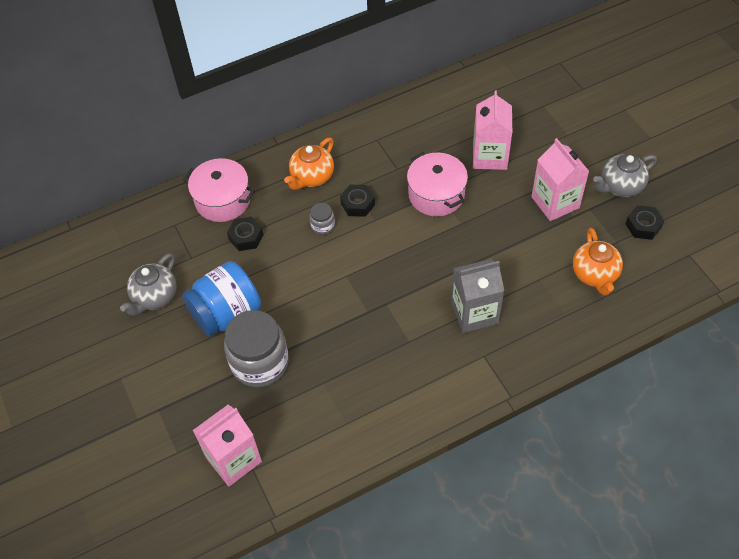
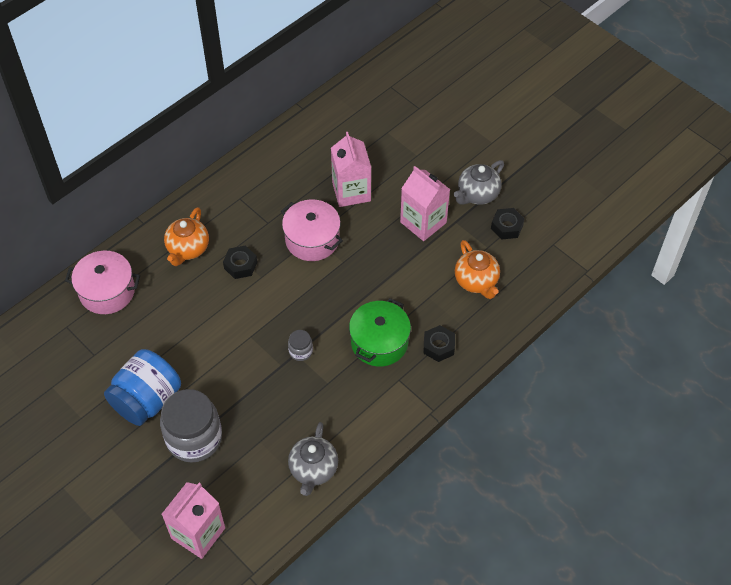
camera: 20 degrees left, 0 degrees up
grey teapot [120,253,176,316] -> grey teapot moved to [288,422,338,496]
black nut [227,217,264,251] -> black nut moved to [423,325,455,362]
grey jar [310,203,335,235] -> grey jar moved to [288,330,313,361]
grey carton [451,259,504,333] -> green pot [349,298,411,367]

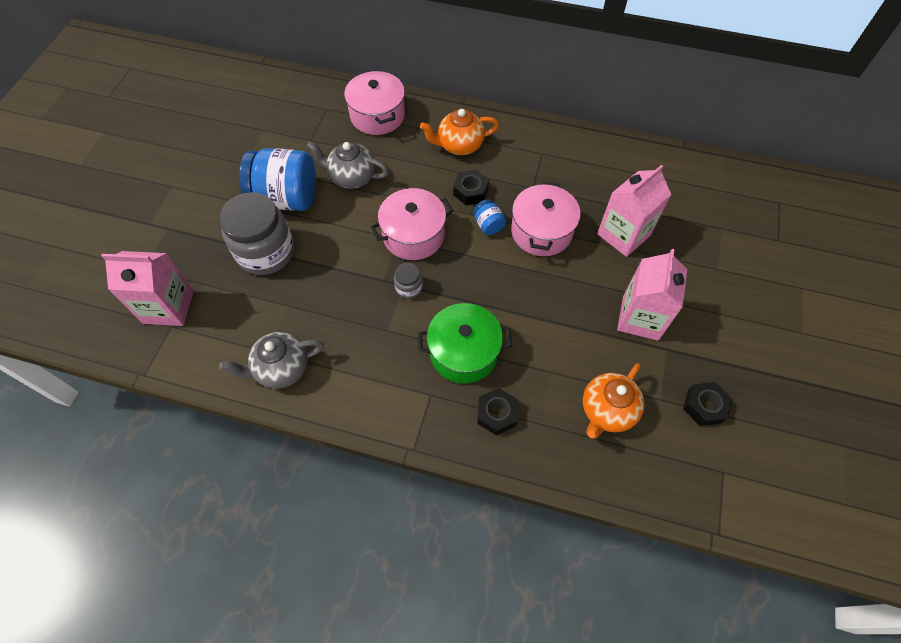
camera: 60 degrees right, 5 degrees up
grey teapot [454,160,504,205] -> grey teapot moved to [306,141,389,189]
none -> pink pot [371,188,453,260]
none -> blue jar [473,199,506,235]

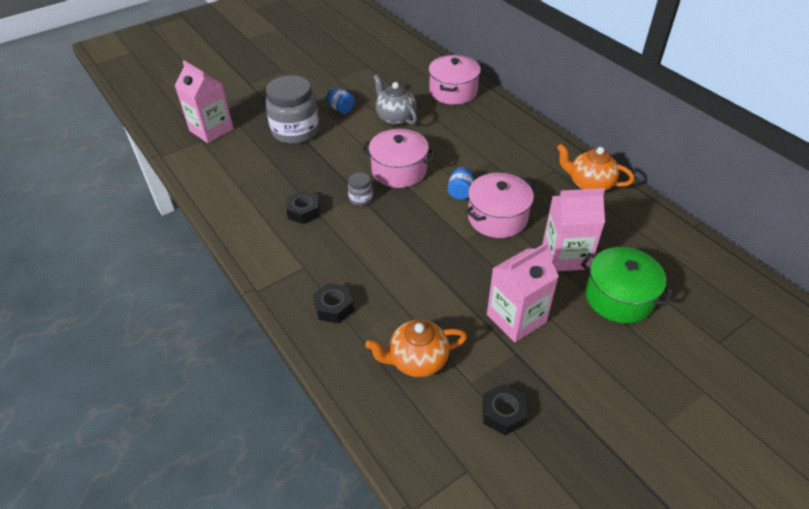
camera: 40 degrees right, 15 degrees down
grey teapot [219,332,324,388] -> none
blue jar [239,148,316,211] -> blue jar [326,87,354,114], size x0.45
green pot [418,303,512,383] -> green pot moved to [581,247,674,323]
orange teapot [420,109,499,155] -> orange teapot moved to [557,144,634,191]
black nut [453,169,489,205] -> black nut moved to [286,190,320,224]

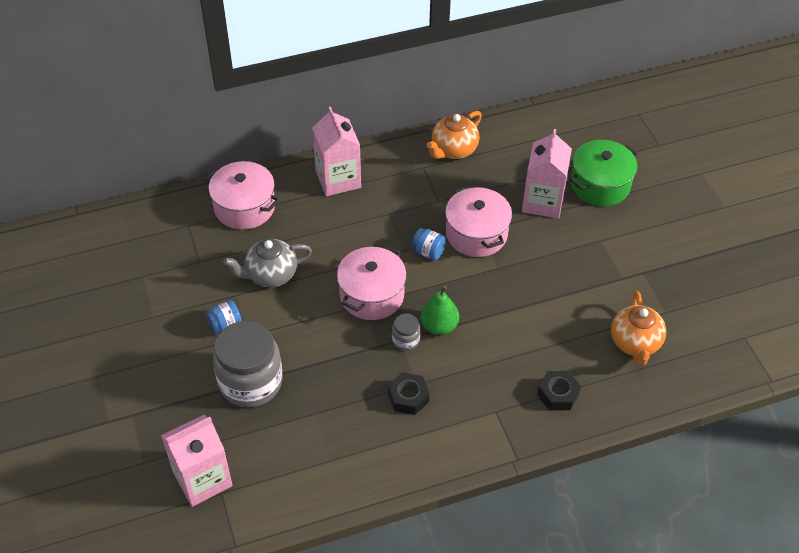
camera: 75 degrees left, 5 degrees up
black nut [482,384,528,435] -> none
pink carton [487,243,559,342] -> pink carton moved to [312,107,361,196]
none -> green pear [420,286,459,335]

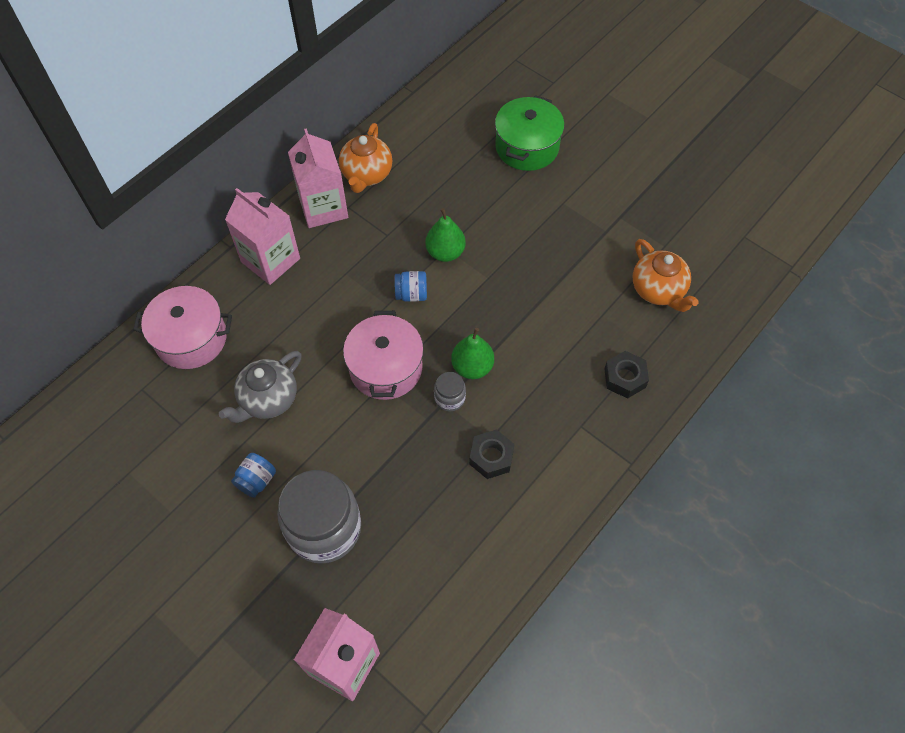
camera: 30 degrees left, 10 degrees up
pink pot [445,185,512,257] -> green pear [425,208,466,262]
pink carton [522,129,572,218] -> pink carton moved to [288,128,348,228]

